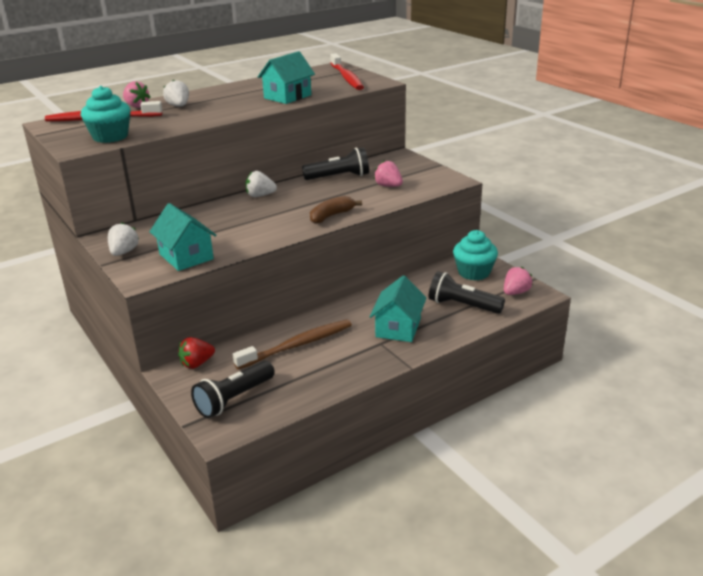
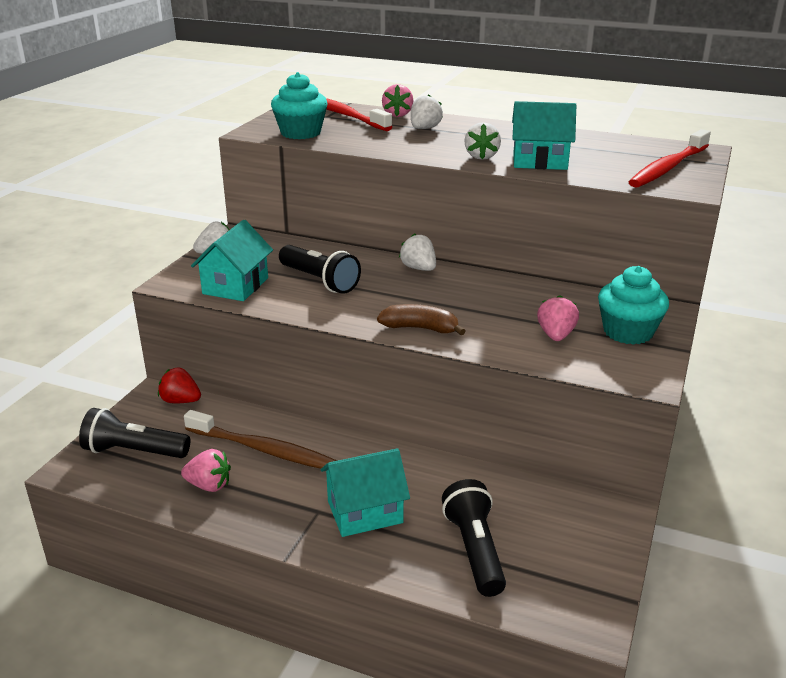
camera: 55 degrees right, 0 degrees up
black flashlight [302,147,369,180] -> black flashlight moved to [279,245,361,294]
turquoise cupcake [453,230,498,281] -> turquoise cupcake moved to [598,266,669,345]
pink strawberry [504,267,533,295] -> pink strawberry moved to [181,449,231,492]
none -> white strawberry [464,122,501,160]

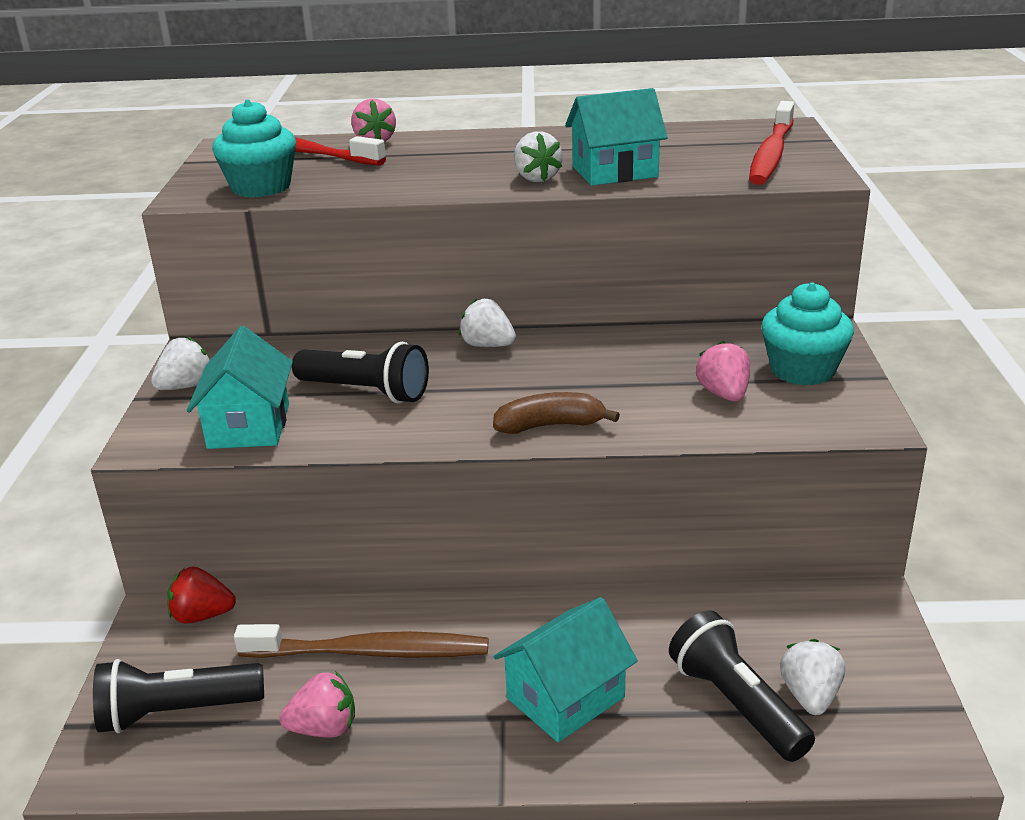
camera: 20 degrees left, 0 degrees up
white strawberry [411,94,443,129] -> white strawberry moved to [780,639,845,715]

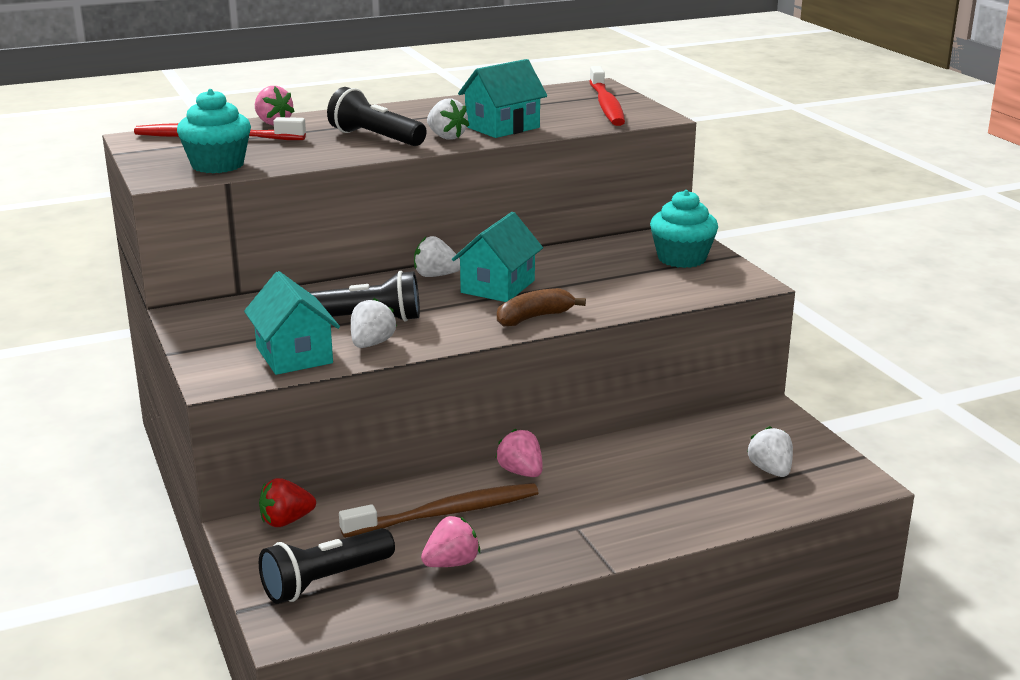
camera: 25 degrees left, 5 degrees down
white strawberry [151,336,210,390] -> white strawberry moved to [351,298,397,348]
turquoise house [493,597,638,742] -> turquoise house moved to [452,212,543,302]
black flashlight [669,610,815,762] -> black flashlight moved to [327,87,426,146]
pink strawberry [696,341,750,402] -> pink strawberry moved to [495,429,543,477]

